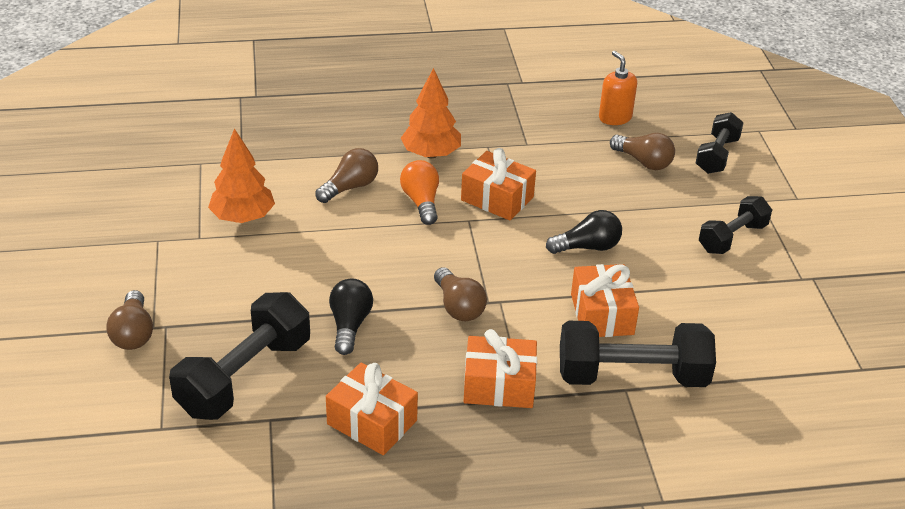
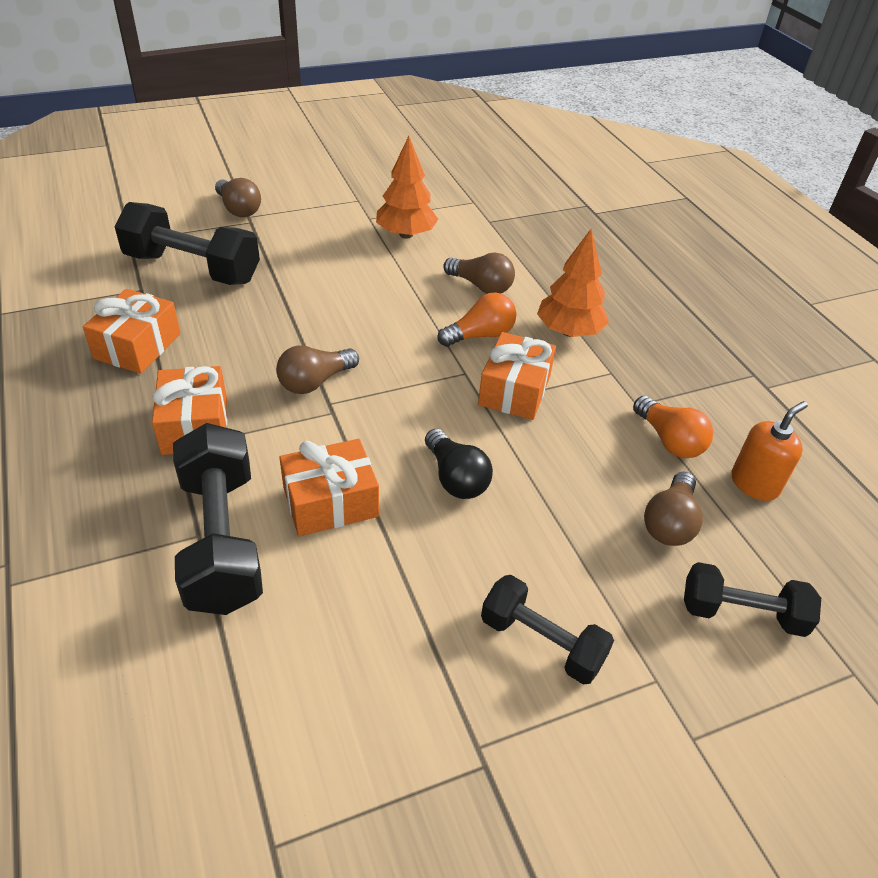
camera: 75 degrees right, 5 degrees up
brown light bulb [106,290,153,350] -> brown light bulb turned 105 degrees counterclockwise [215,178,261,217]
black light bulb [329,278,373,355] -> none
none -> orange light bulb [633,396,713,458]

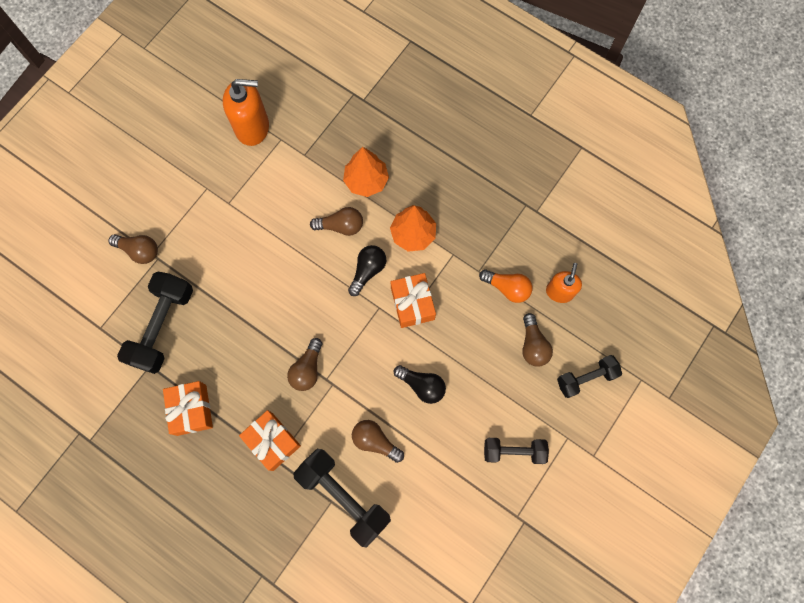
camera: 30 degrees left, 30 degrees up
black dumbbell [114,202,260,285] -> black dumbbell turned 60 degrees counterclockwise [117,272,193,374]
orange gift [279,439,379,536] -> brown light bulb [352,420,404,463]
orange tree [376,136,438,239] -> orange tree moved to [343,147,389,197]
orange light bulb [437,293,516,347] -> black light bulb [348,245,386,296]
none -> orange soap dispenser [223,79,269,146]

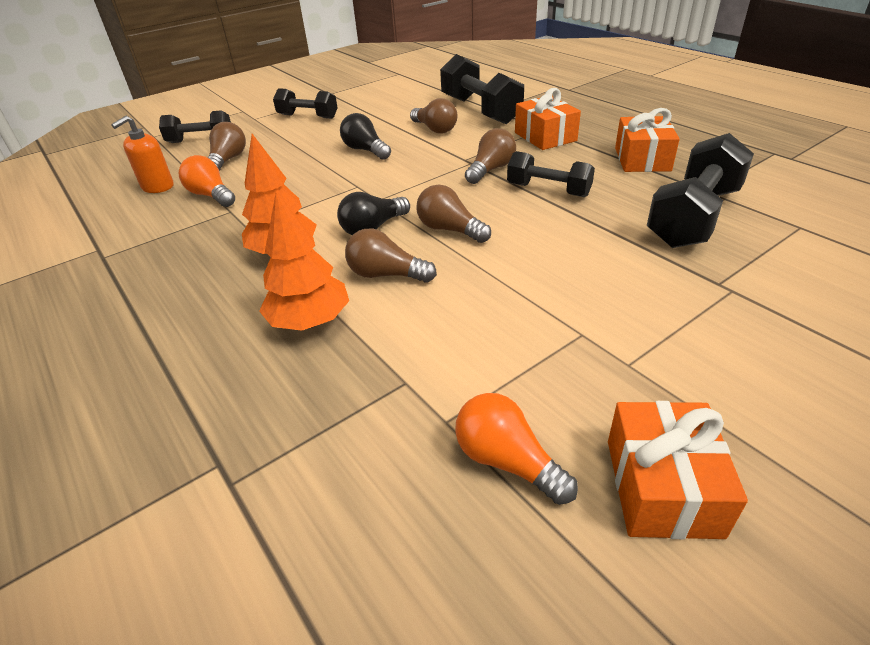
camera: 160 degrees left, 35 degrees down
brown light bulb [109,234,158,264] -> brown light bulb moved to [417,184,491,243]
orange soap dispenser [223,79,269,146] -> orange light bulb [455,393,578,505]
orange gift [391,273,436,328] -> orange gift moved to [608,401,748,539]
none -> black dumbbell [507,151,595,197]

